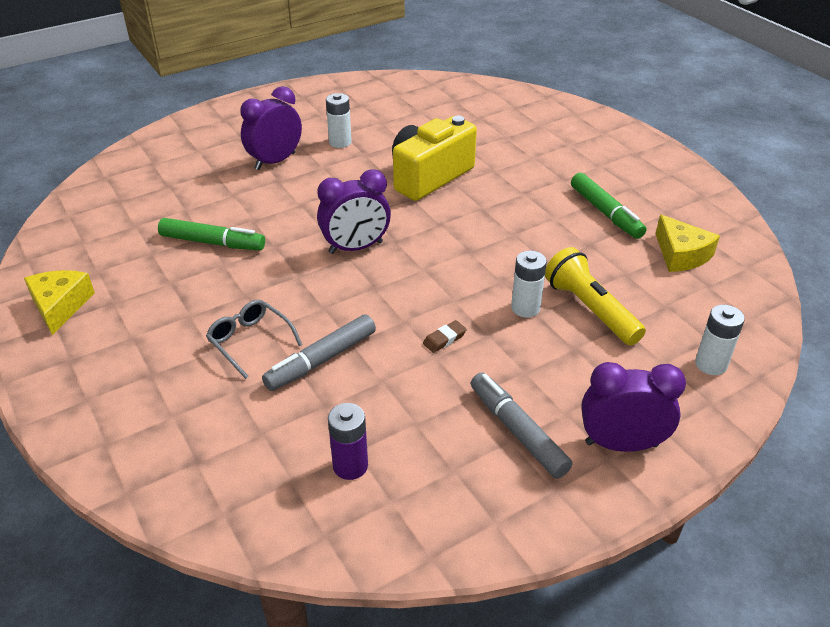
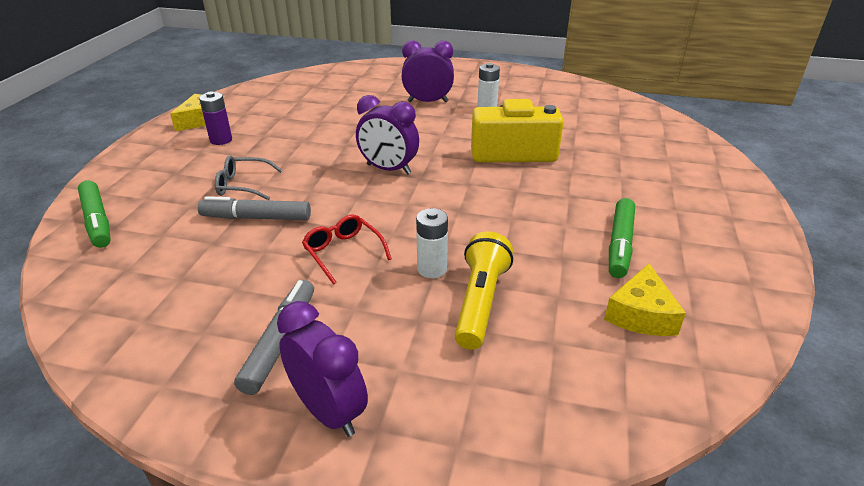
camera: 45 degrees right, 5 degrees down
green marker [158,218,265,250] -> green marker moved to [78,180,111,248]
grey glasses [206,300,303,379] -> grey glasses turned 90 degrees counterclockwise [215,155,283,200]
purple battery [328,403,368,480] -> purple battery moved to [199,92,232,145]
brown eraser [423,320,467,353] -> red glasses [302,215,392,285]
white battery [695,305,745,375] -> none

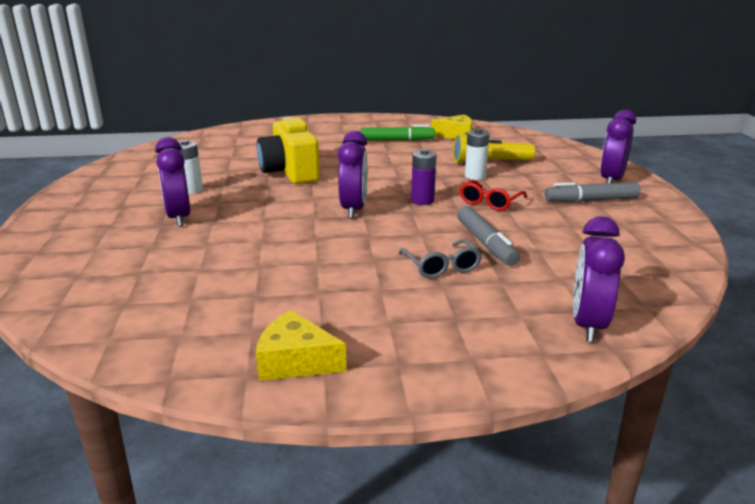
camera: 110 degrees left, 10 degrees down
green marker [78,180,111,248] -> purple clock [573,216,625,342]
purple battery [199,92,232,145] -> purple battery moved to [411,149,436,205]

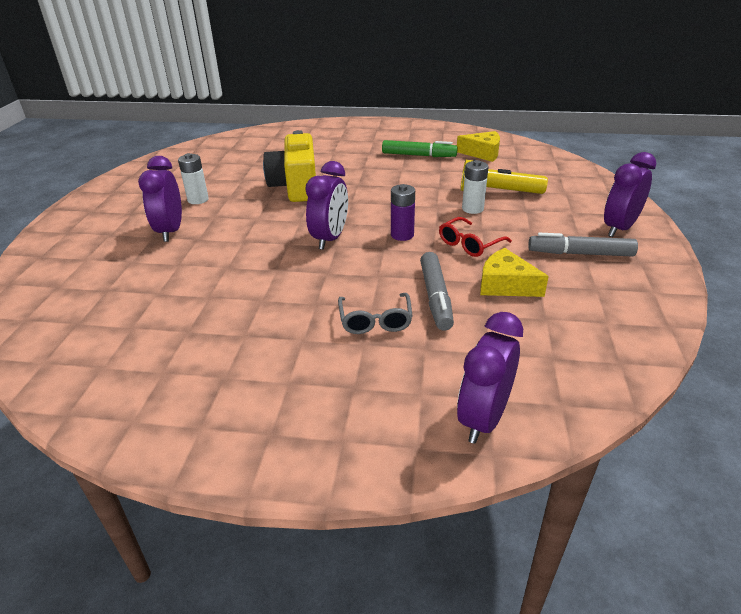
camera: 15 degrees right, 10 degrees up
yellow cheese [256,310,347,381] -> yellow cheese moved to [480,248,549,297]

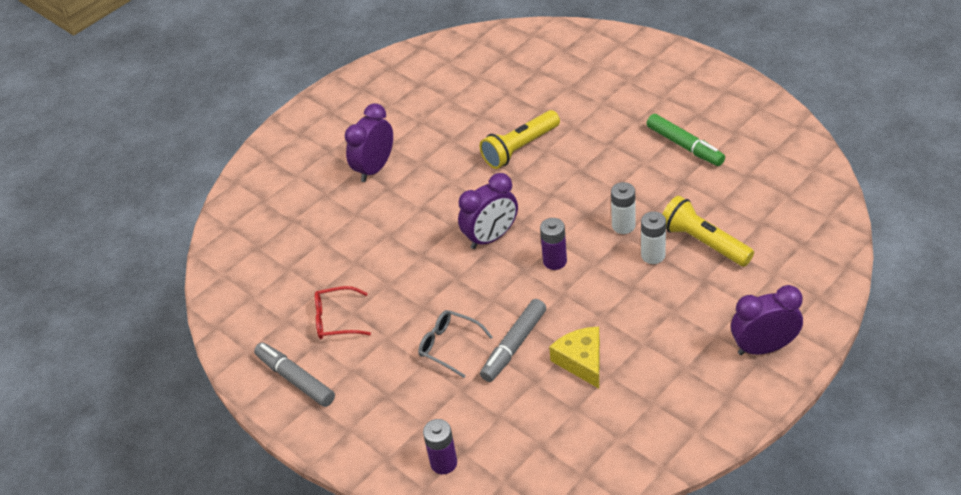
camera: 40 degrees right, 10 degrees up
white battery [178,153,209,204] -> white battery moved to [611,182,636,234]
yellow camera [263,130,316,202] -> yellow flashlight [480,110,560,169]
grey glasses [338,293,413,334] -> grey glasses turned 90 degrees clockwise [418,310,493,378]
red glasses [439,217,512,257] -> red glasses moved to [315,286,371,339]
yellow cheese [457,131,500,162] -> none
purple clock [457,312,523,444] -> purple battery [423,419,457,474]
grey marker [528,233,638,256] -> grey marker moved to [254,342,335,407]

